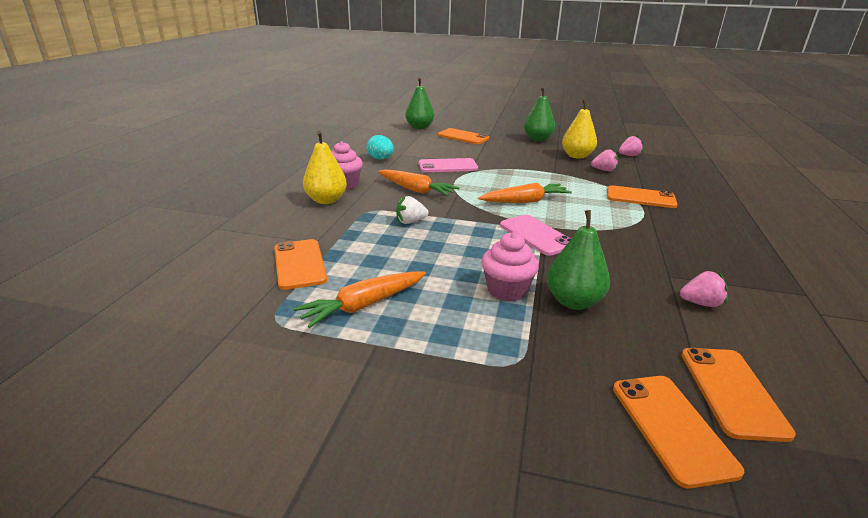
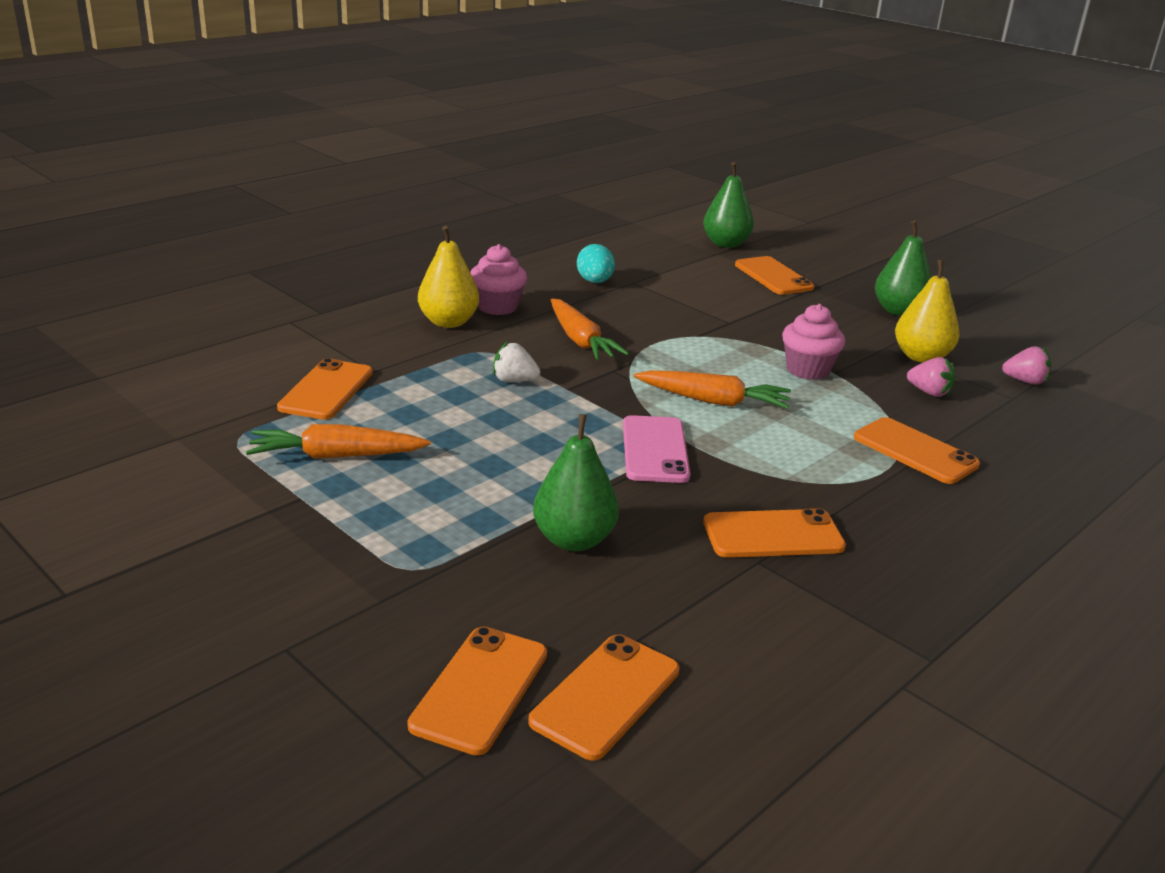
camera: 30 degrees right, 0 degrees up
pink phone [419,158,478,172] -> none
pink cupcake [481,232,539,301] -> pink cupcake moved to [782,304,845,380]
pink strawberry [680,271,728,307] -> none
none -> orange phone [703,508,846,558]

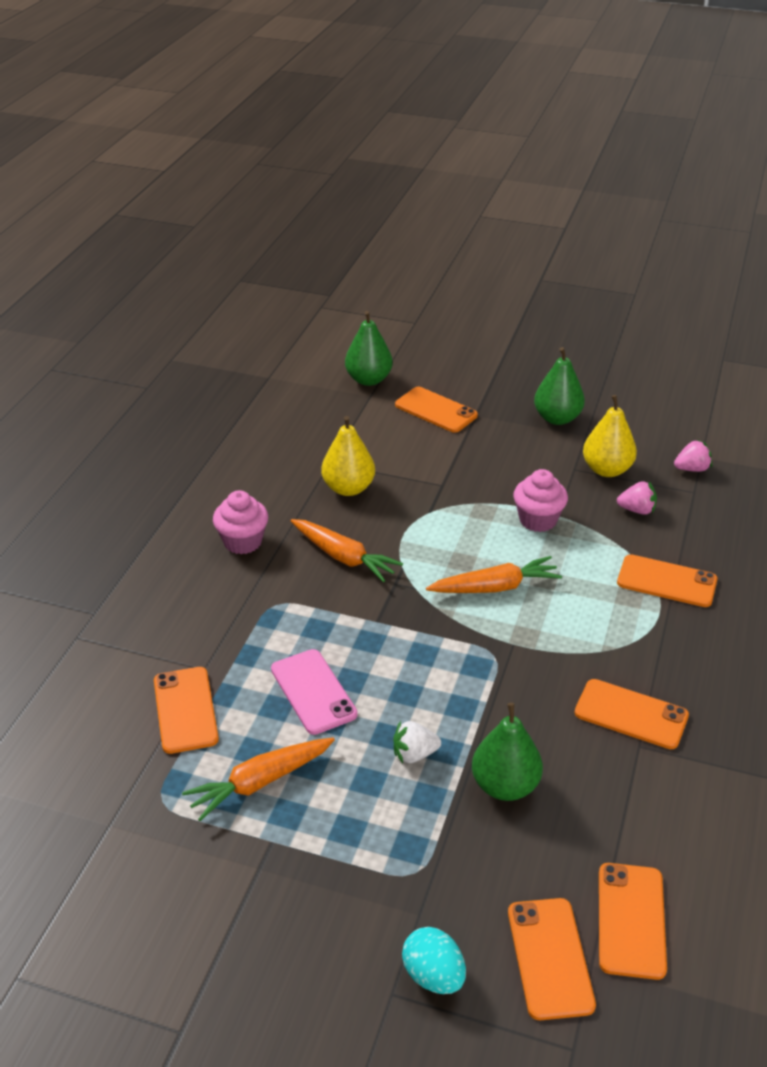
camera: 25 degrees left, 10 degrees up
yellow pear [418,226,479,328] -> yellow pear moved to [321,416,375,496]
white strawberry [493,342,540,382] -> white strawberry moved to [393,721,441,763]
turquoise egg [577,244,615,283] -> turquoise egg moved to [402,927,466,994]
pink phone [623,415,690,483] -> pink phone moved to [271,649,358,735]
orange phone [703,508,846,558] -> orange phone turned 60 degrees clockwise [575,679,689,749]

